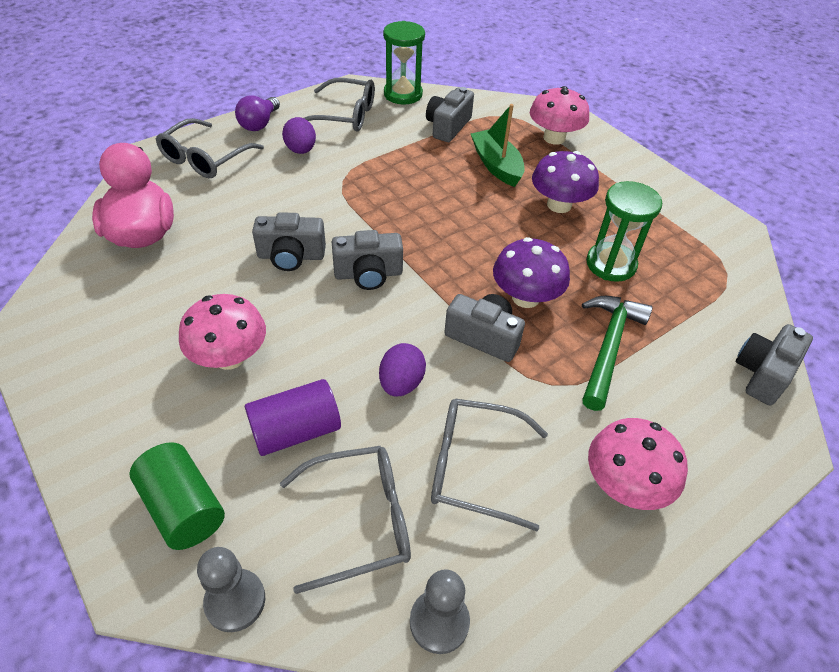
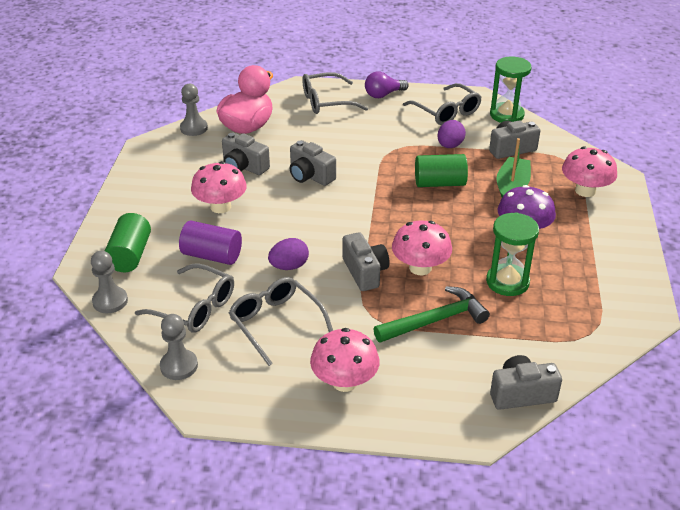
camera: 45 degrees right, 10 degrees down
purple egg [282,117,316,154] -> purple egg moved to [438,120,466,148]
grey camera [332,230,403,290] -> grey camera moved to [222,132,270,175]
purple mushroom [493,237,570,308] -> pink mushroom [392,220,452,275]
none -> grey pawn [180,84,208,136]
none -> green cylinder [415,154,468,187]

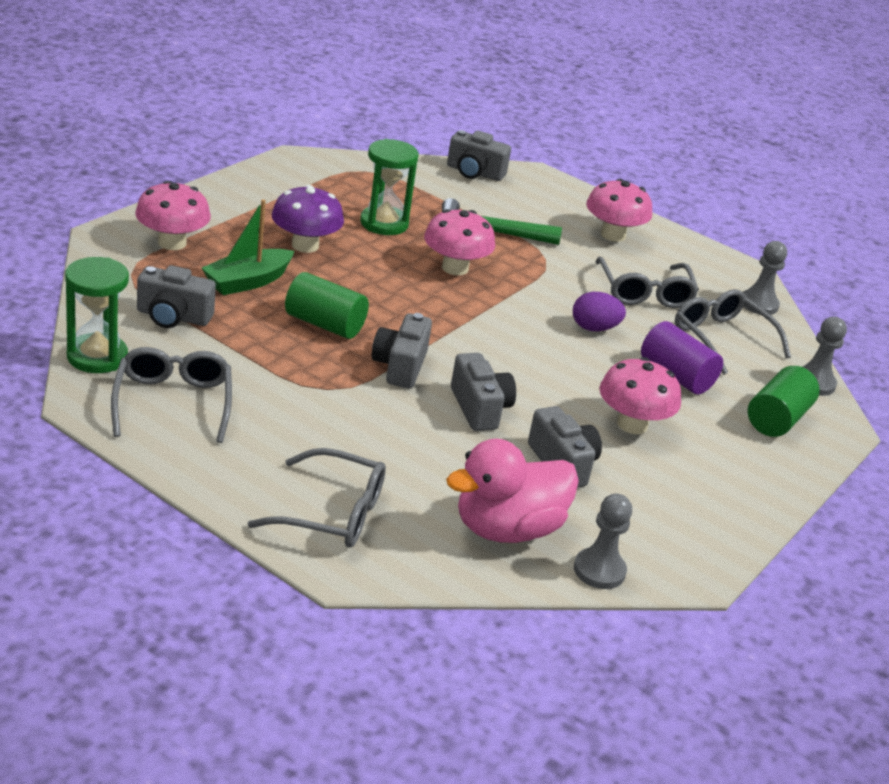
camera: 155 degrees left, 5 degrees down
grey camera [343,232,390,291] -> grey camera moved to [372,313,432,388]
purple light bulb [365,71,409,98] -> none
purple egg [438,120,466,148] -> none

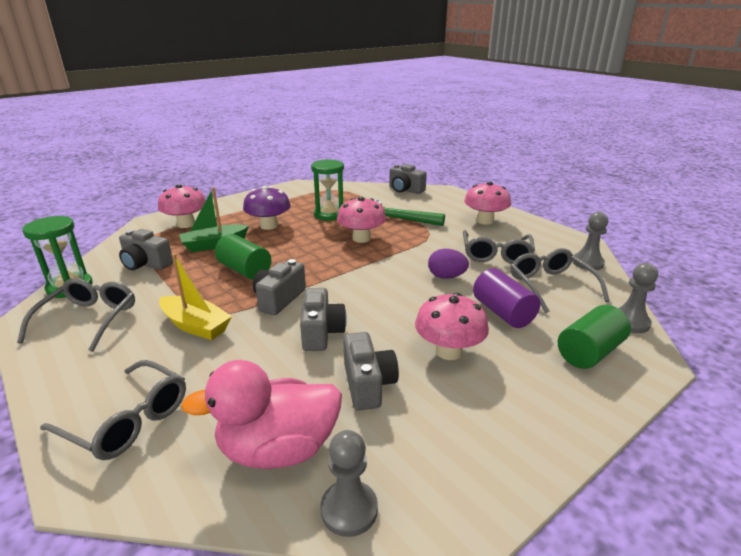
camera: 20 degrees right, 5 degrees down
none -> yellow boat [159,253,232,340]

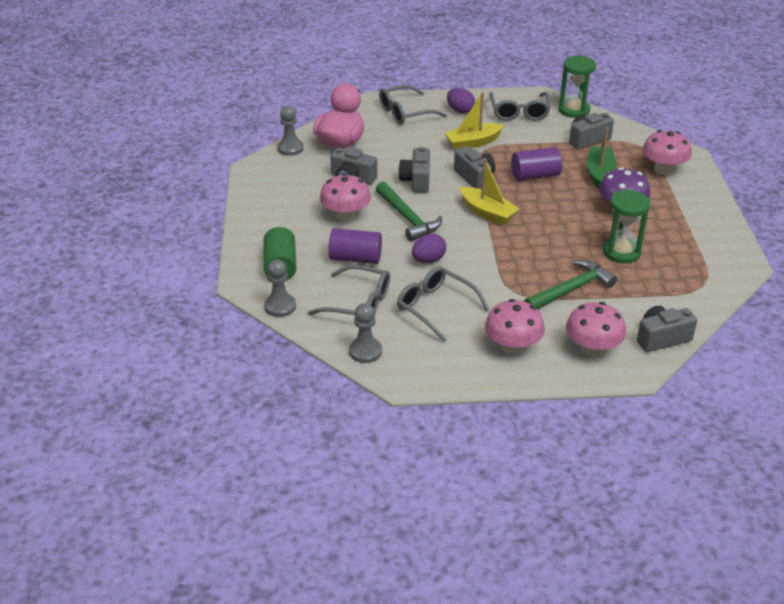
camera: 125 degrees right, 10 degrees up
grey glasses [17,278,135,352] -> grey glasses turned 45 degrees clockwise [489,92,551,121]
green cylinder [215,234,271,280] -> purple cylinder [511,147,562,181]
grey camera [300,288,347,351] -> grey camera turned 60 degrees clockwise [399,147,430,193]
pink mushroom [337,197,386,243] -> pink mushroom moved to [566,302,626,357]
none -> green hammer [376,182,442,241]
none -> purple egg [447,88,475,113]
none -> yellow boat [460,158,519,225]

